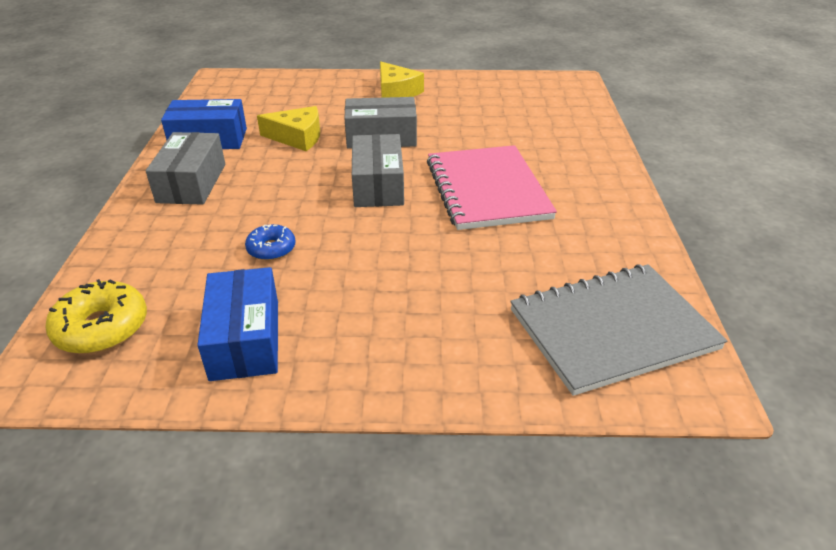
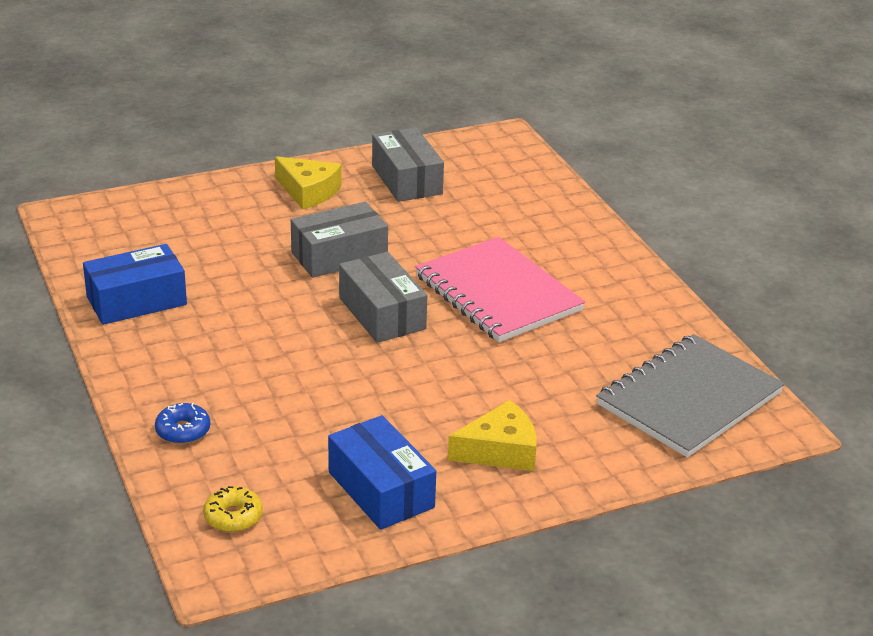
camera: 25 degrees left, 5 degrees down
yellow donut [45,279,147,354] -> yellow donut [203,486,263,532], size x0.62
grey box [146,132,225,205] -> grey box moved to [372,127,444,202]
blue donut [245,224,296,261] -> blue donut moved to [155,403,210,444]
yellow cheese [257,106,320,151] -> yellow cheese moved to [448,400,537,471]

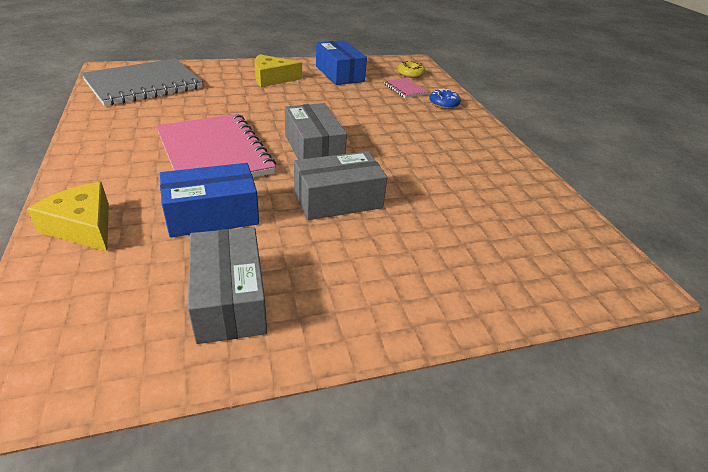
camera: 175 degrees left, 5 degrees up
blue box [83,244,187,325] -> blue box moved to [160,163,259,238]
yellow cheese [275,156,342,209] -> yellow cheese moved to [27,182,109,252]
none -> pink notebook [384,78,428,98]

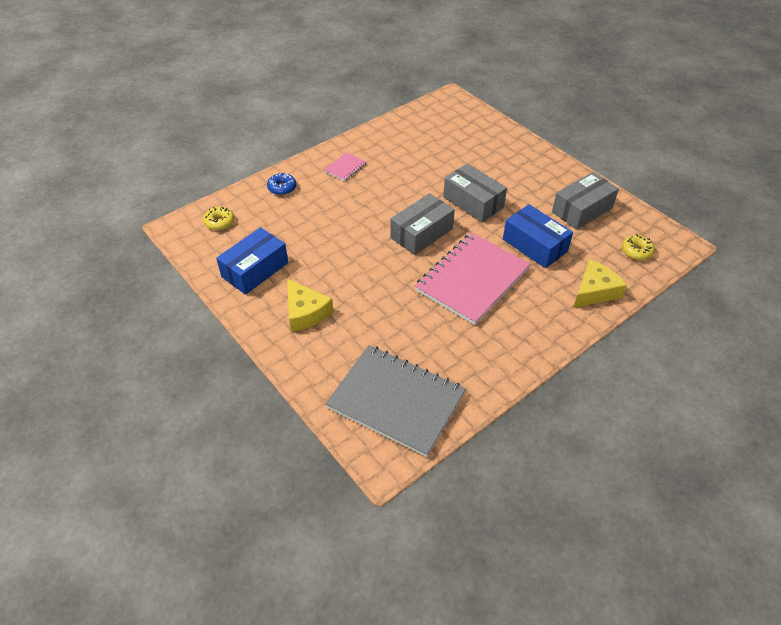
camera: 110 degrees left, 10 degrees up
yellow cheese [27,182,109,252] -> yellow cheese turned 150 degrees counterclockwise [573,259,627,308]
pink notebook [384,78,428,98] -> pink notebook moved to [324,152,367,182]
none -> yellow donut [622,234,655,260]

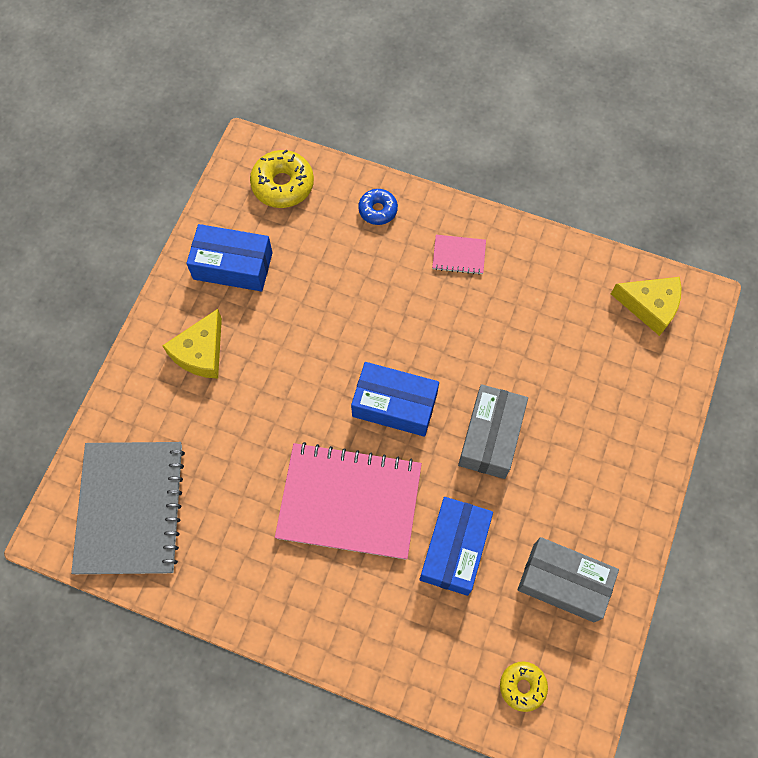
camera: 60 degrees right, 20 degrees up
yellow donut [203,207,234,230] -> yellow donut [250,150,314,208], size x1.62
grey box [390,193,455,255] -> blue box [351,362,439,437]
yellow cheese [573,259,627,308] -> yellow cheese moved to [611,277,681,336]

